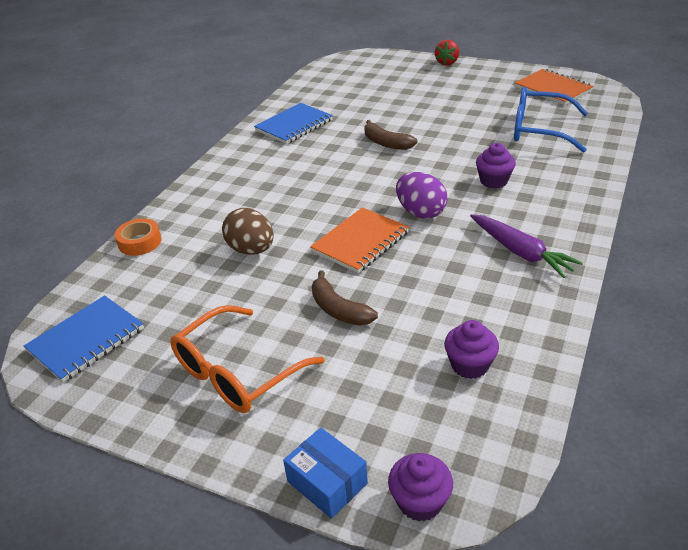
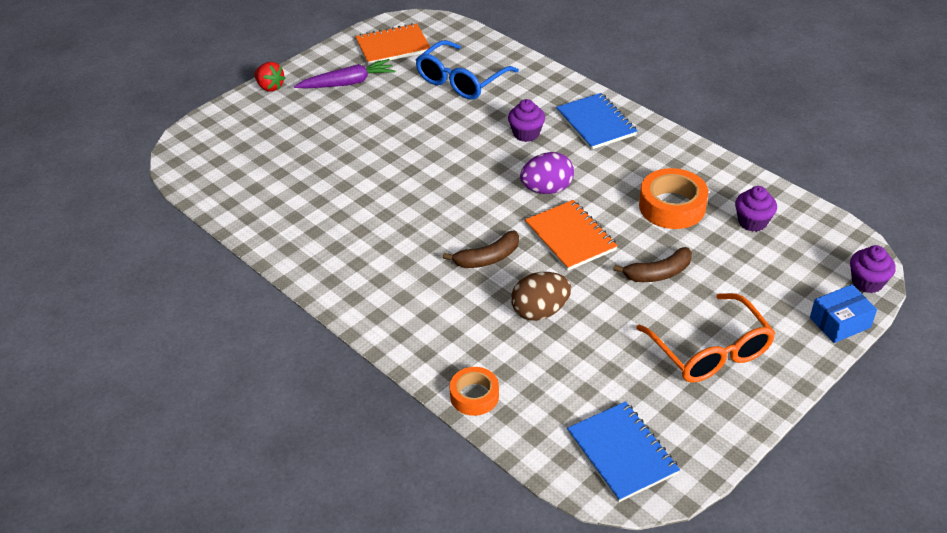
camera: 70 degrees left, 5 degrees up
blue notebook [254,103,333,144] -> blue notebook moved to [556,93,637,150]
brown banana [364,120,418,150] -> brown banana moved to [443,231,519,268]
purple carrot [470,214,583,278] -> purple carrot moved to [294,59,395,88]
none -> orange tape [639,168,708,229]

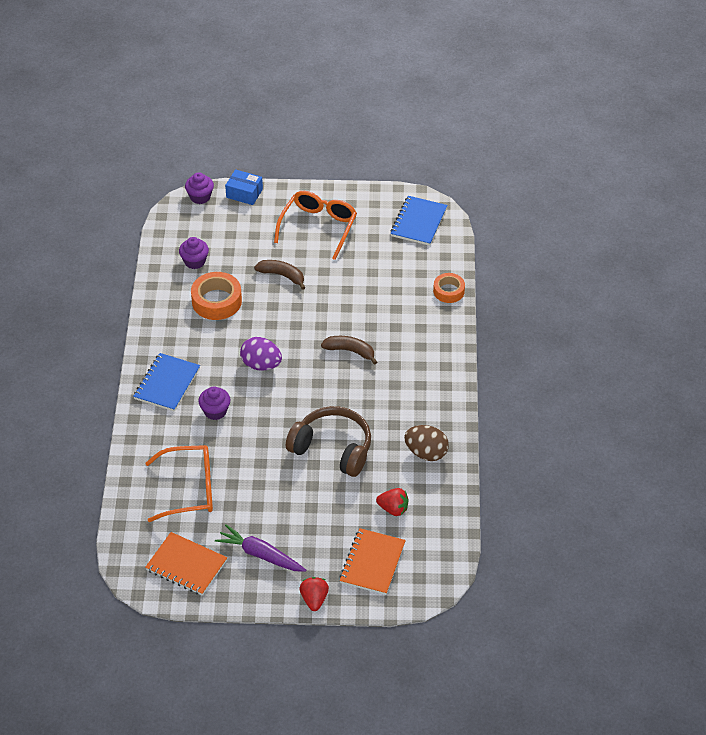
camera: 135 degrees left, 5 degrees up
blue glasses [416,40,519,100] -> orange glasses [145,445,213,522]
brown egg [511,272,571,321] -> brown egg moved to [404,425,449,461]
orange notebook [525,200,618,271] -> orange notebook moved to [339,528,406,595]
none -> brown headphones [286,406,371,477]
none -> red strawberry [376,488,409,516]

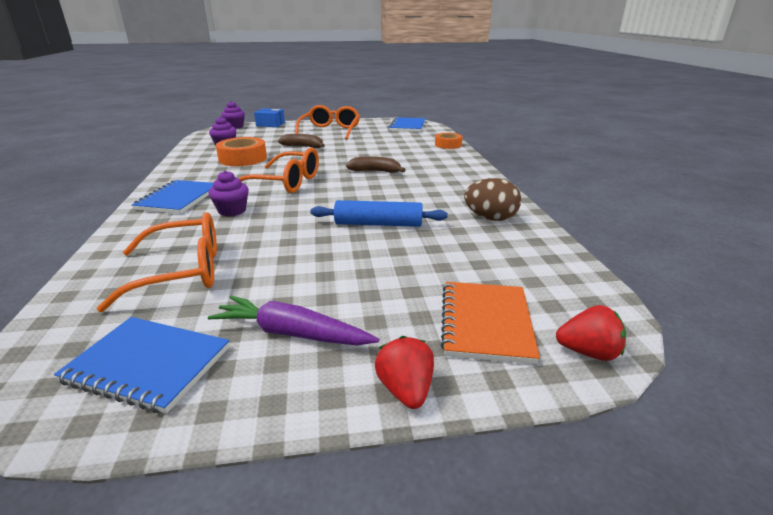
camera: 10 degrees left, 20 degrees down
orange notebook [145,532,227,596] -> blue notebook [54,317,229,414]
purple egg [240,337,282,371] -> orange glasses [238,147,319,193]
brown headphones [286,406,371,477] -> blue rolling pin [311,200,448,227]
red strawberry [376,488,409,516] -> red strawberry moved to [556,305,626,361]

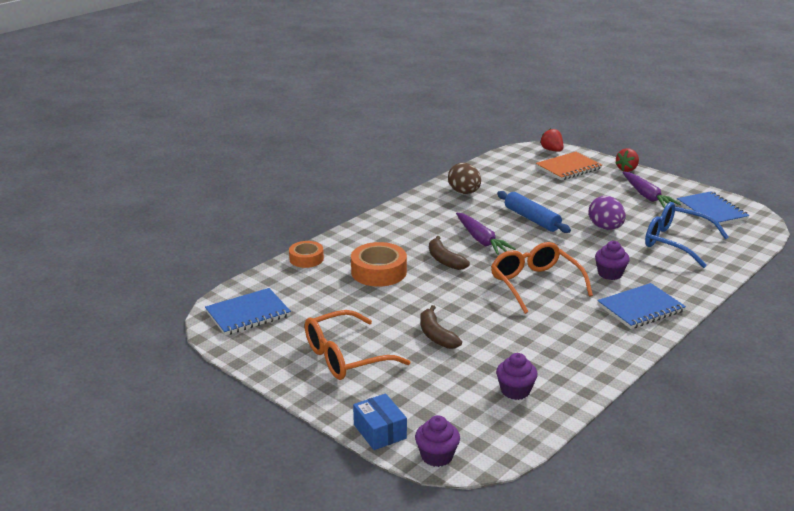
camera: 130 degrees left, 0 degrees up
orange glasses [97,212,217,312] -> blue glasses [645,202,729,268]
orange tape [216,137,267,166] -> orange tape moved to [351,242,407,287]
none -> purple carrot [456,213,516,255]
none -> purple egg [589,196,626,230]

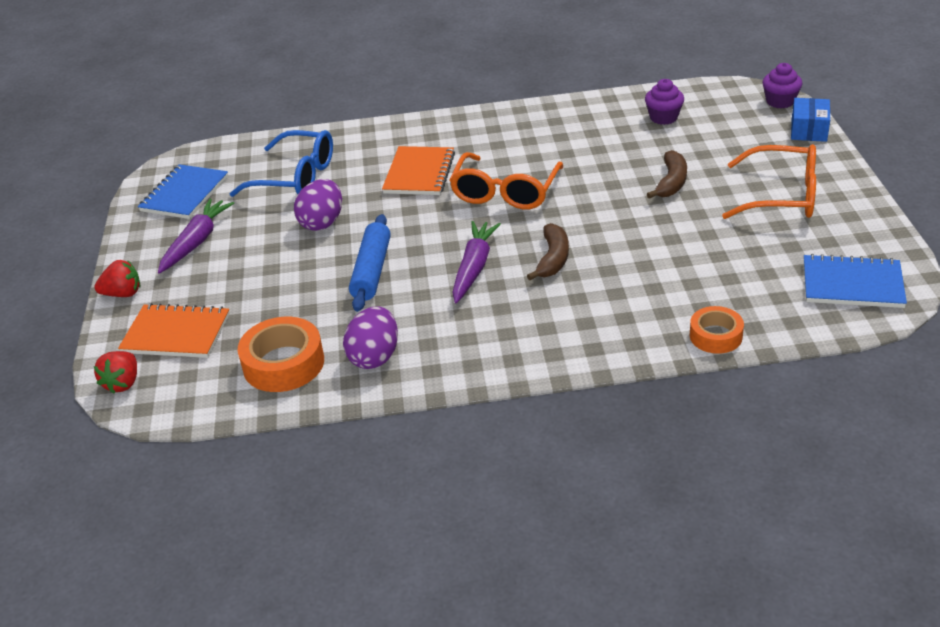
camera: 135 degrees left, 10 degrees up
orange tape [351,242,407,287] -> orange tape moved to [238,317,324,392]
brown egg [448,163,481,194] -> purple egg [343,307,398,369]
purple cupcake [595,241,630,280] -> orange notebook [382,146,455,195]
blue notebook [597,283,686,329] -> none
blue glasses [645,202,729,268] -> blue glasses turned 60 degrees counterclockwise [229,130,333,197]

